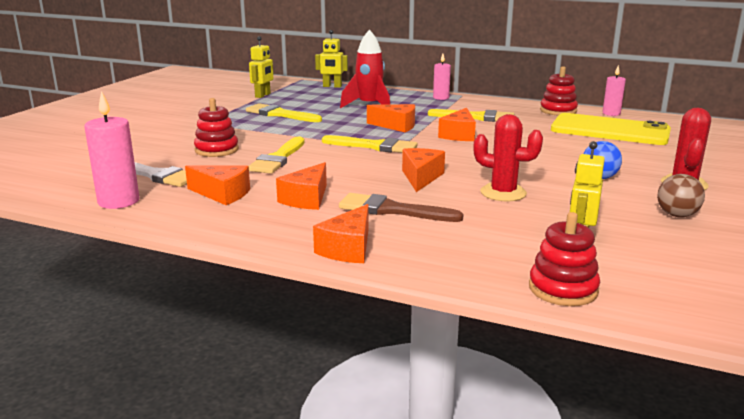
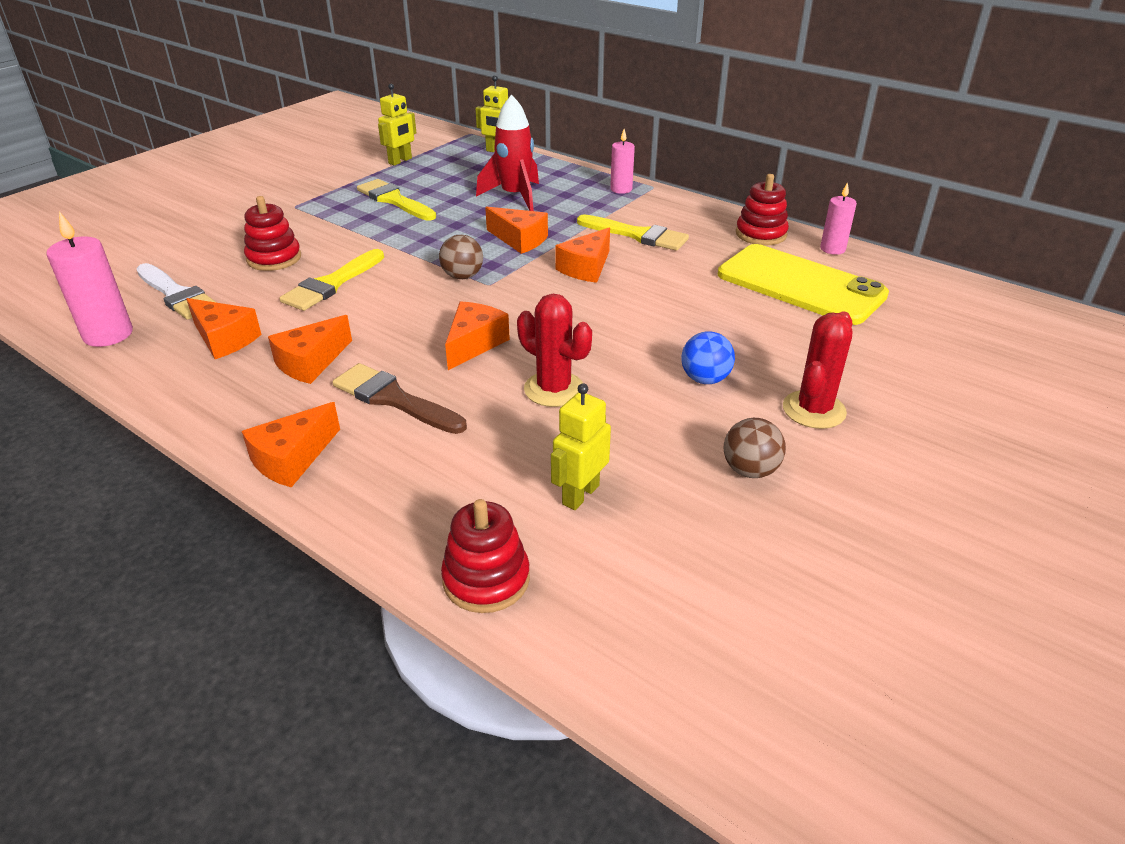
camera: 15 degrees right, 15 degrees up
yellow brush [322,135,418,153] -> brown ball [439,235,483,279]

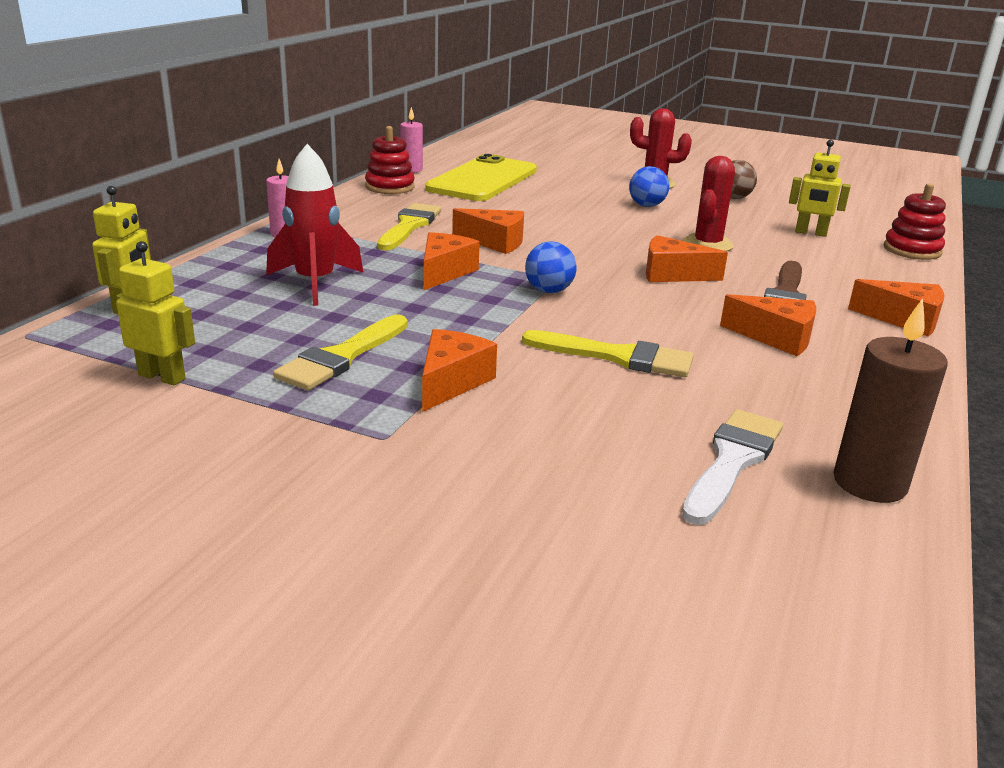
camera: 105 degrees left, 10 degrees down
pink candle [46,211,133,347] -> brown candle [833,298,948,503]
orange cheese [186,298,262,359] -> orange cheese moved to [422,329,497,412]
red stacking toy [244,196,301,271] -> none
brown ball [439,235,483,279] -> blue ball [525,241,577,293]

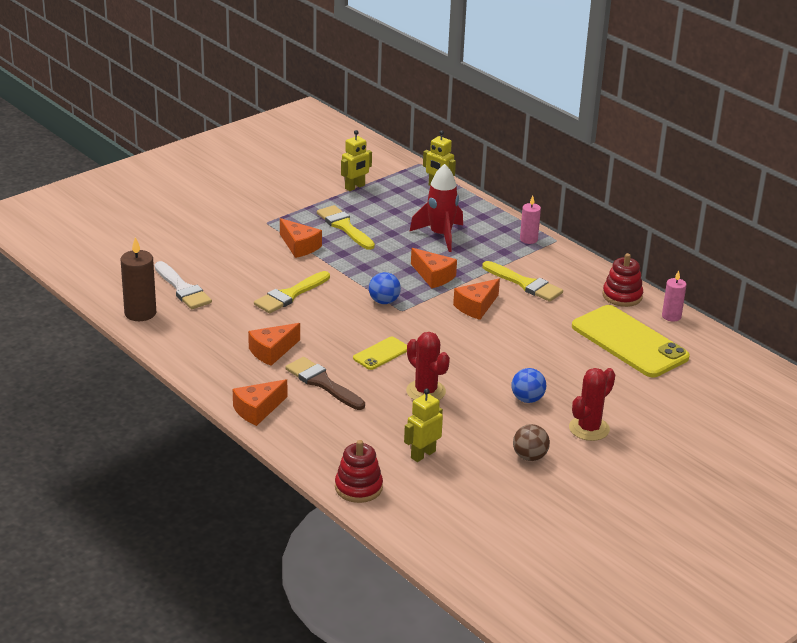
camera: 115 degrees right, 5 degrees up
orange cheese [646,235,728,282] -> yellow phone [353,337,407,370]

